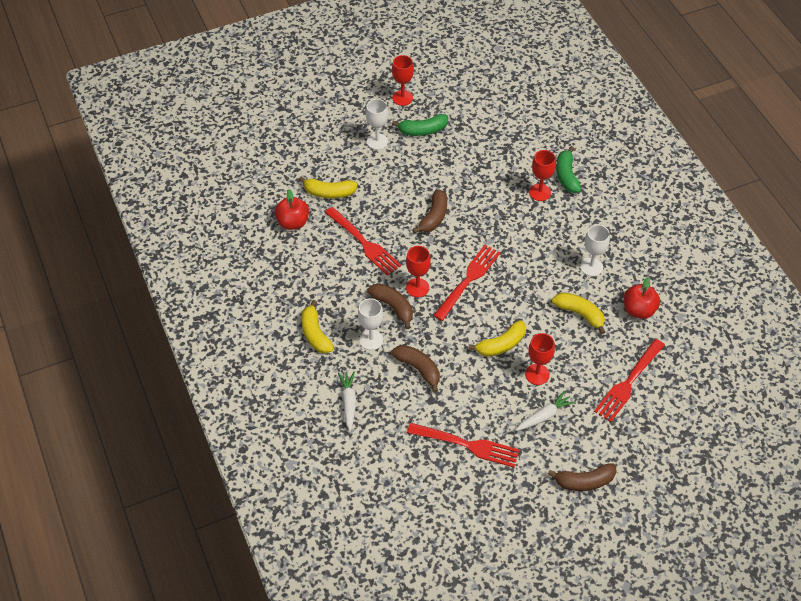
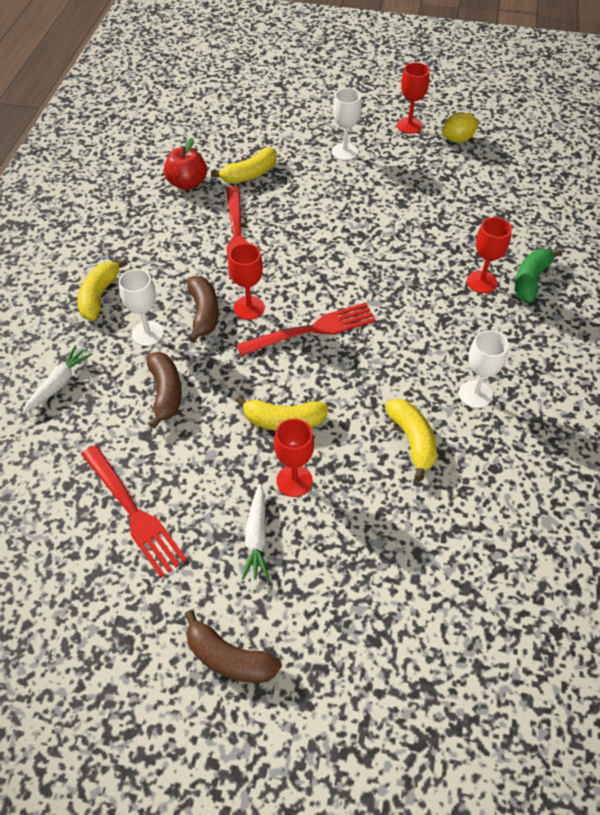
camera: 35 degrees right, 0 degrees up
yellow banana [299,176,358,198] -> yellow banana turned 75 degrees counterclockwise [211,147,277,183]
green banana [392,114,448,136] -> none
brown banana [412,189,447,234] -> none
white carrot [516,391,575,431] -> white carrot turned 90 degrees clockwise [242,484,269,580]
red fork [594,339,665,422] -> none
red apple [624,277,660,319] -> none
none -> yellow lemon [442,112,479,143]

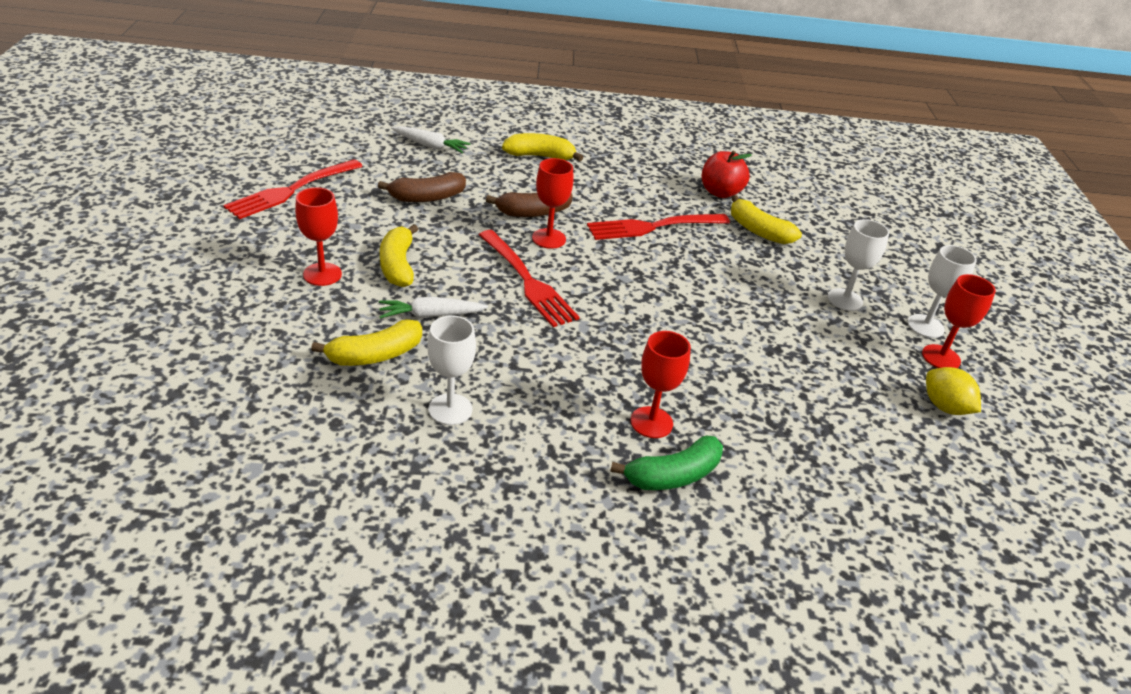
camera: 75 degrees right, 15 degrees down
white goblet [119,269,164,346] -> white goblet moved to [907,245,977,338]
brown banana [185,610,282,683] -> none
white carrot [242,484,269,580] -> white carrot moved to [379,297,488,318]
green banana [515,249,562,303] -> green banana turned 135 degrees clockwise [610,436,723,490]

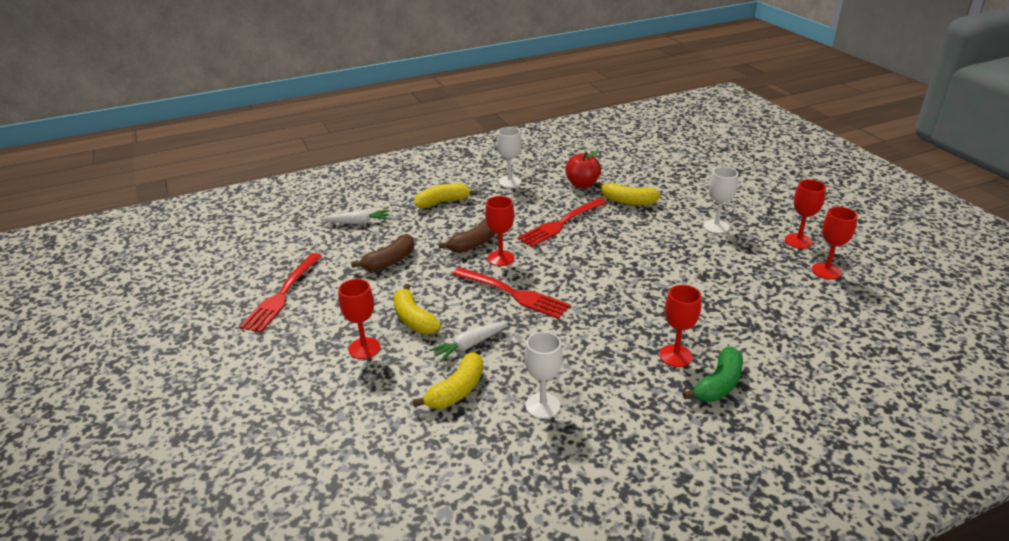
camera: 20 degrees left, 5 degrees down
white goblet [907,245,977,338] -> white goblet moved to [497,127,521,188]
yellow lemon [926,367,981,415] -> red goblet [812,207,858,280]

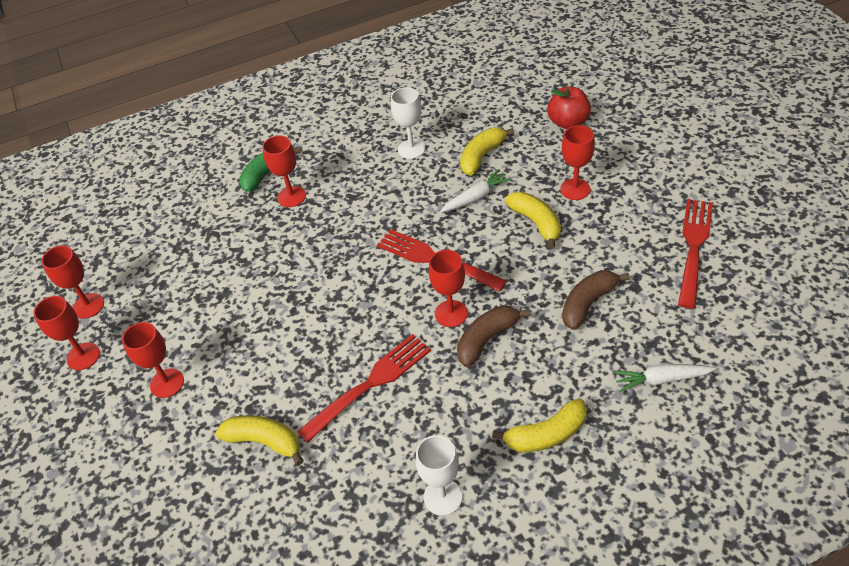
camera: 175 degrees left, 15 degrees up
red apple [565,150,601,188] -> red apple moved to [547,87,591,129]
white goblet [703,167,738,234] -> red goblet [122,322,184,398]

